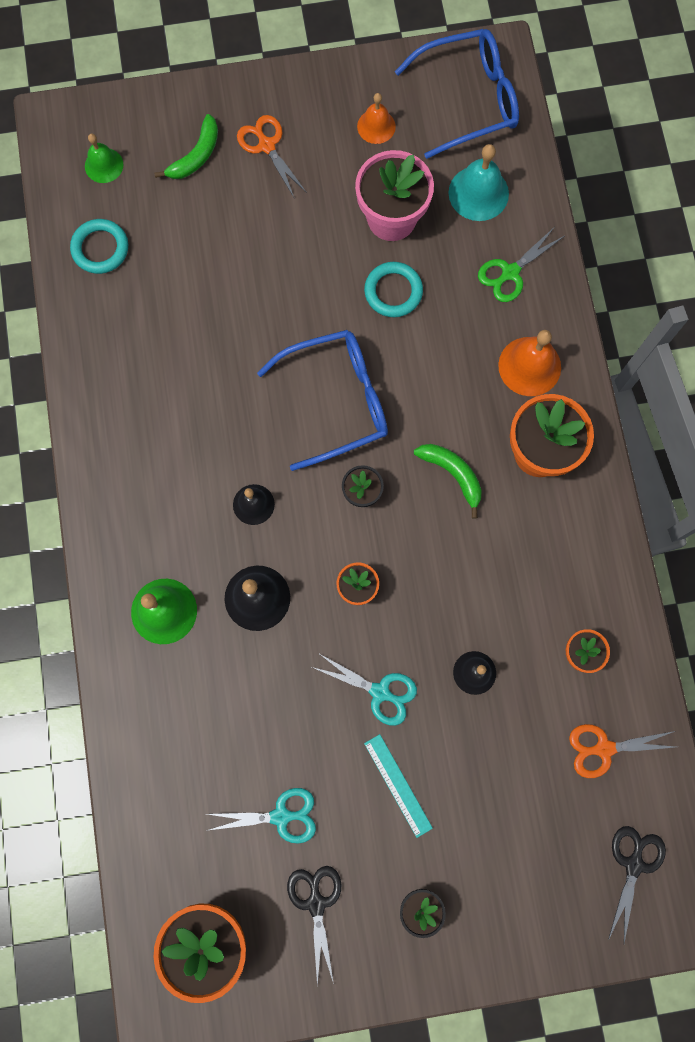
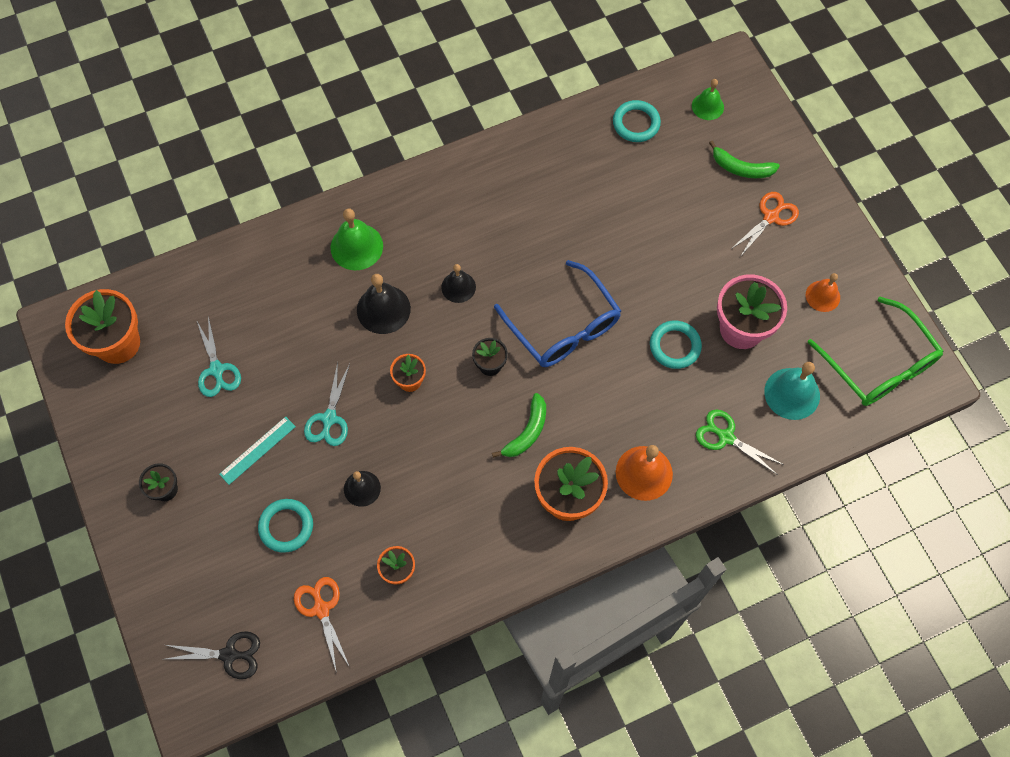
camera: 75 degrees right, 10 degrees down
black scissors [287,866,341,985] -> none
blue glasses [395,29,519,159] -> green glasses [807,297,944,406]
none -> turquoise ring [258,499,313,553]

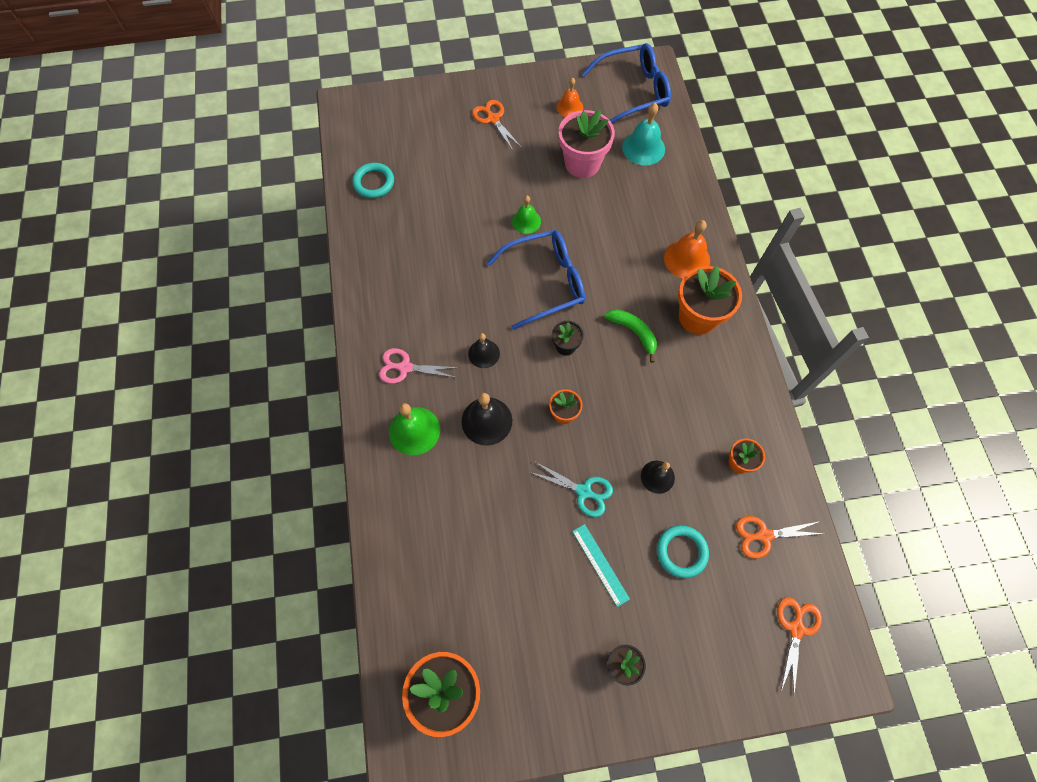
camera: 75 degrees left, 0 degrees up
black scissors [166,631,260,679] -> orange scissors [777,597,822,696]
turquoise scissors [197,316,241,397] -> none
turquoise ring [650,321,702,369] -> none
green bell [692,79,724,120] -> green bell moved to [512,196,541,234]
green scissors [696,409,784,475] -> none
green banana [709,141,780,178] -> none
green glasses [807,297,944,406] -> blue glasses [582,43,671,123]
none -> pink scissors [379,348,460,384]

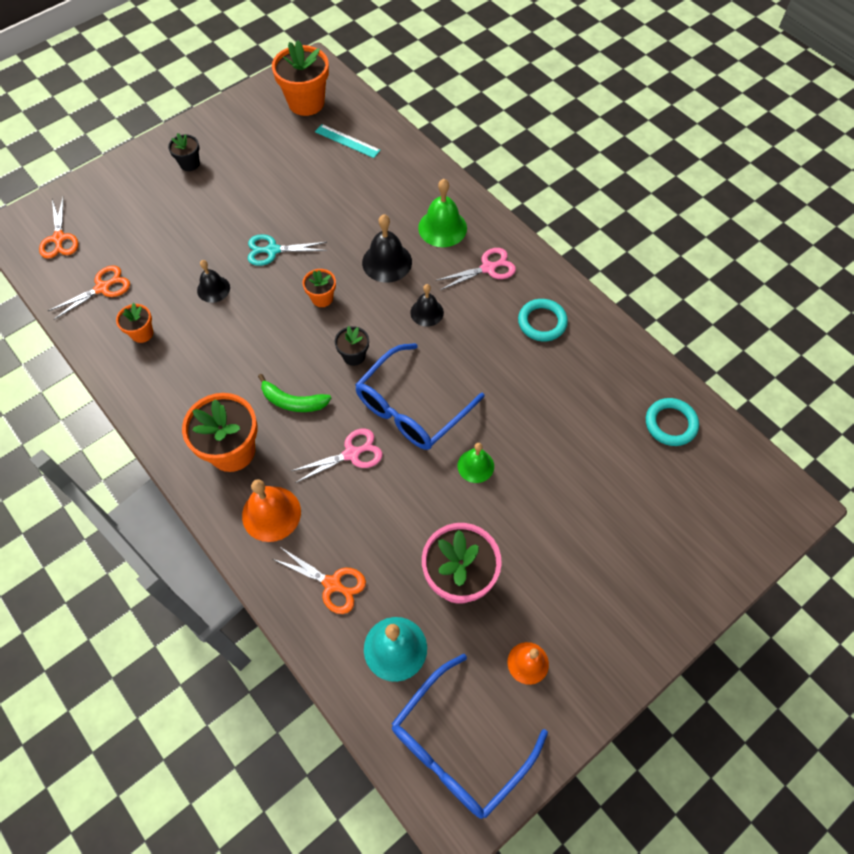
camera: 150 degrees right, 5 degrees down
orange scissors [472,100,522,150] -> orange scissors moved to [273,547,366,614]
turquoise ruler [572,524,630,607] -> turquoise ruler moved to [315,124,381,158]
turquoise ring [657,525,709,578] -> turquoise ring moved to [518,299,568,341]
none -> pink scissors [292,428,383,483]

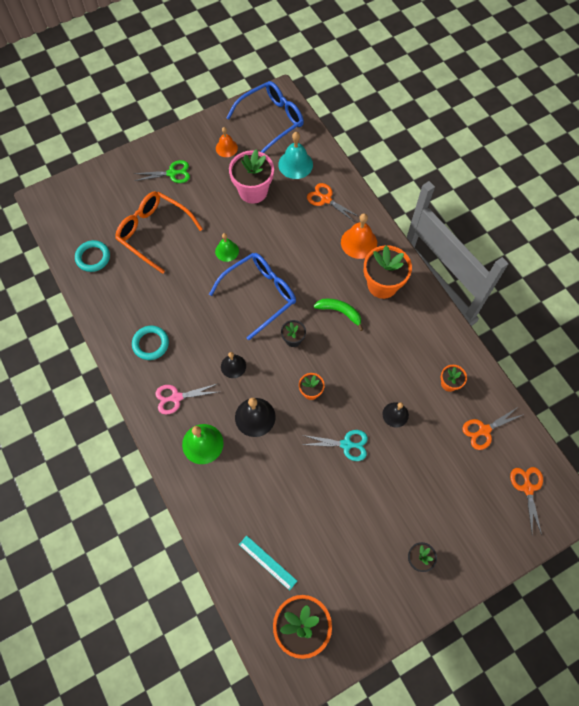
camera: 170 degrees left, 5 degrees up
pink scissors [292,428,383,483] -> none
none -> orange glasses [115,191,203,274]
none -> green scissors [133,160,190,183]

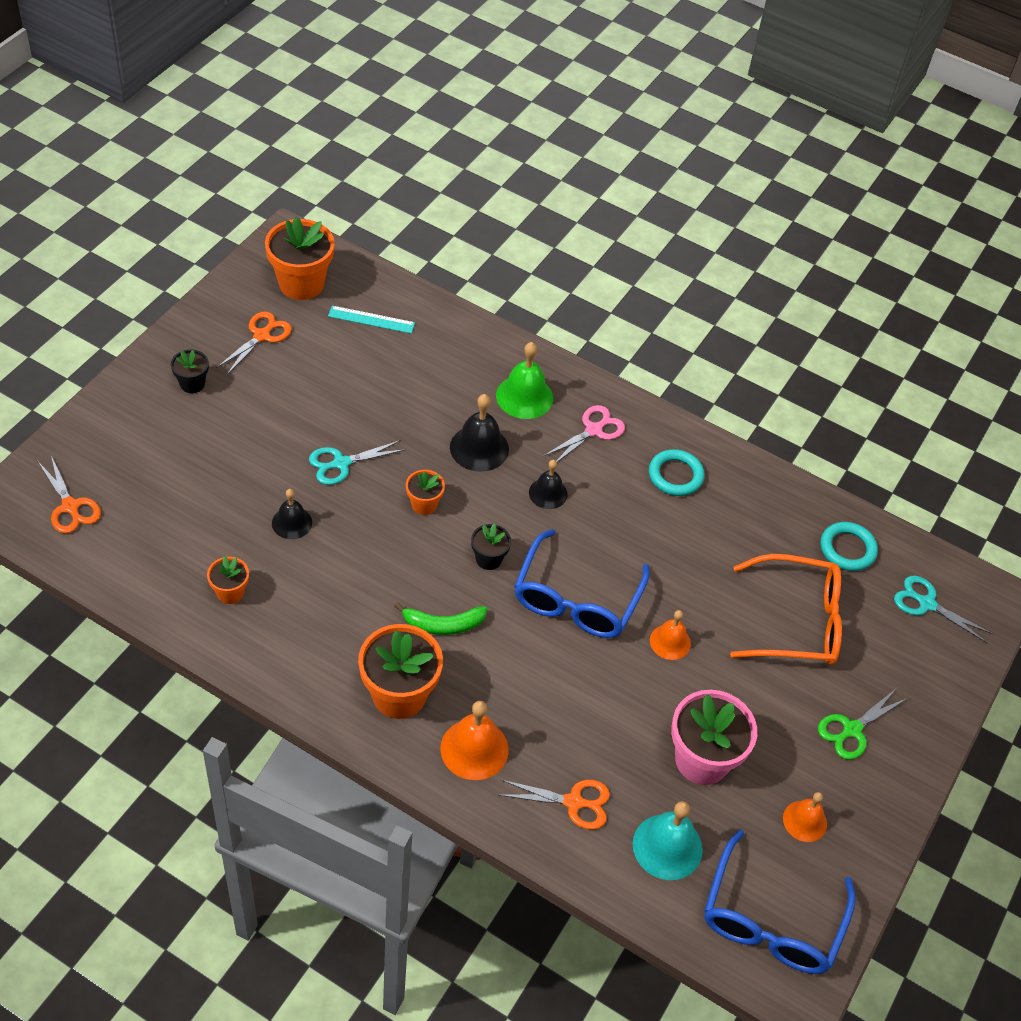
camera: 145 degrees right, 15 degrees down
green bell [215,233,239,262] -> orange bell [650,610,691,660]
orange scissors [462,407,524,450] -> orange scissors moved to [216,311,292,375]
none -> turquoise scissors [894,575,993,643]

